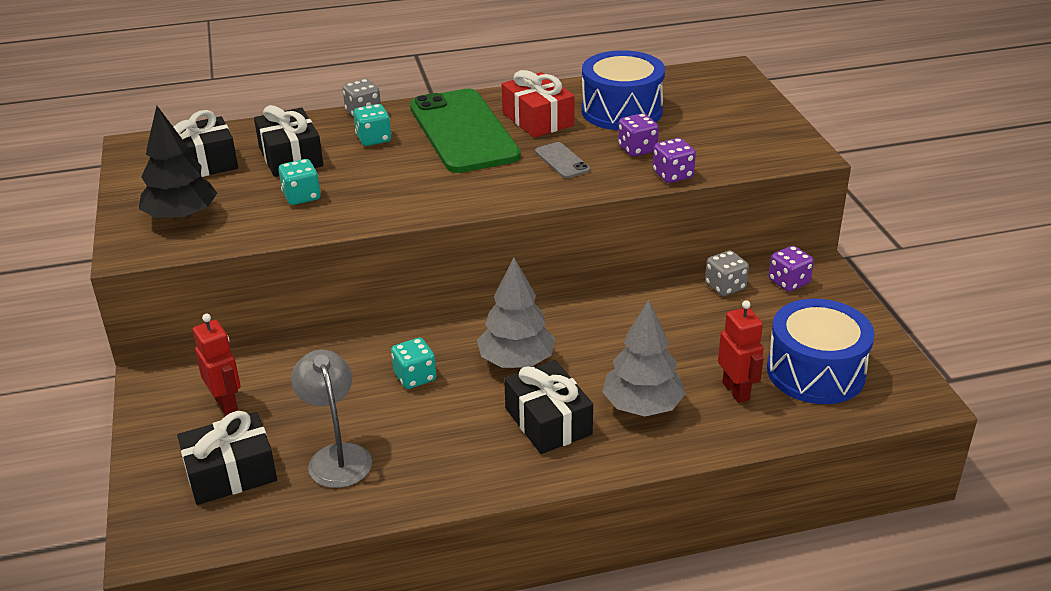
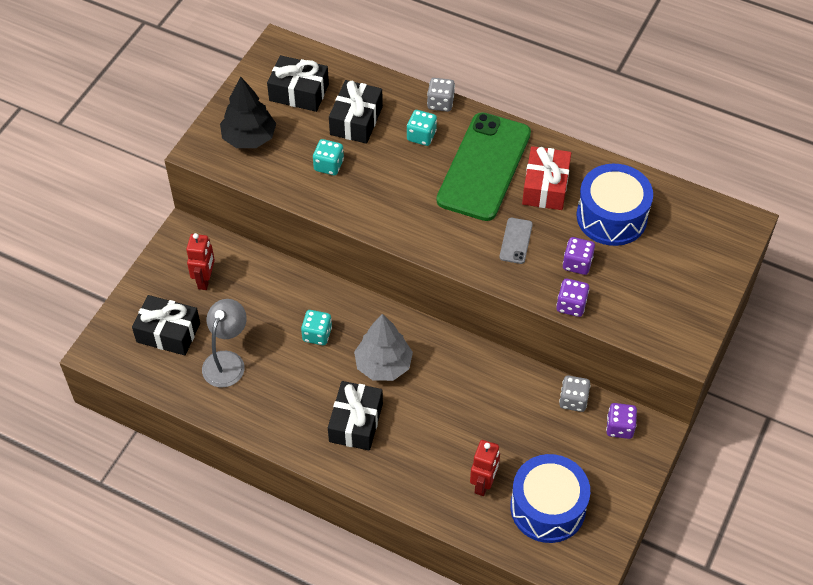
camera: 40 degrees right, 20 degrees up
grey tree [602,300,686,416] -> none

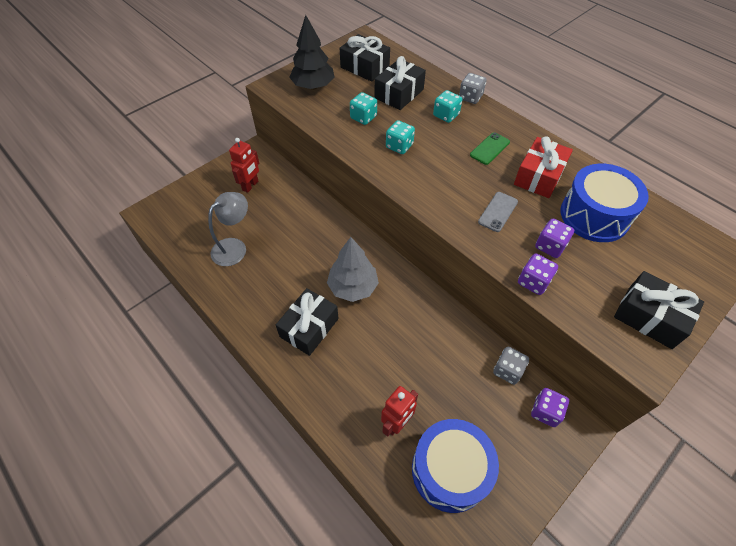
camera: 20 degrees right, 0 degrees up
black gift [132,295,200,355] -> black gift moved to [614,271,704,349]
turquoise dice [301,310,332,345] -> turquoise dice moved to [386,120,415,154]
green phone [436,112,531,221] -> green phone [470,132,510,165], size x0.40

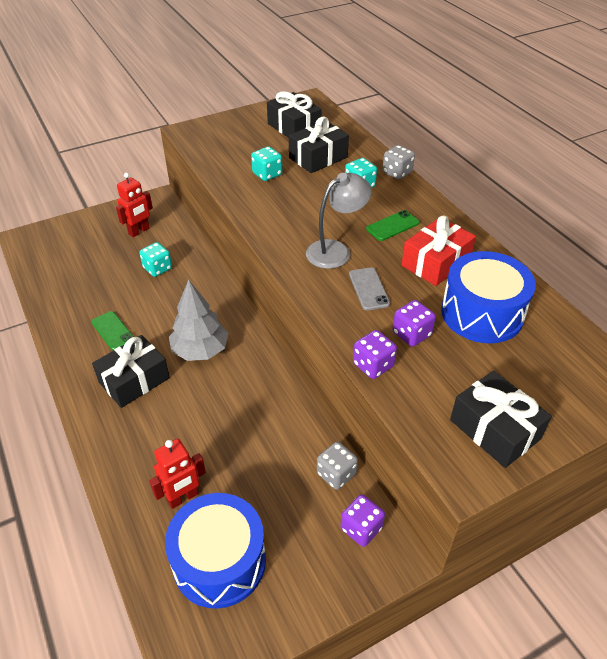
camera: 15 degrees right, 10 degrees down
grey lamp [208,192,248,266] -> grey lamp moved to [306,173,372,269]
black tree [289,15,335,90] -> none
turquoise dice [386,120,415,154] -> turquoise dice moved to [139,242,172,277]
grey phone [478,192,518,232] -> grey phone turned 60 degrees counterclockwise [349,267,390,310]
none -> green phone [91,311,134,351]

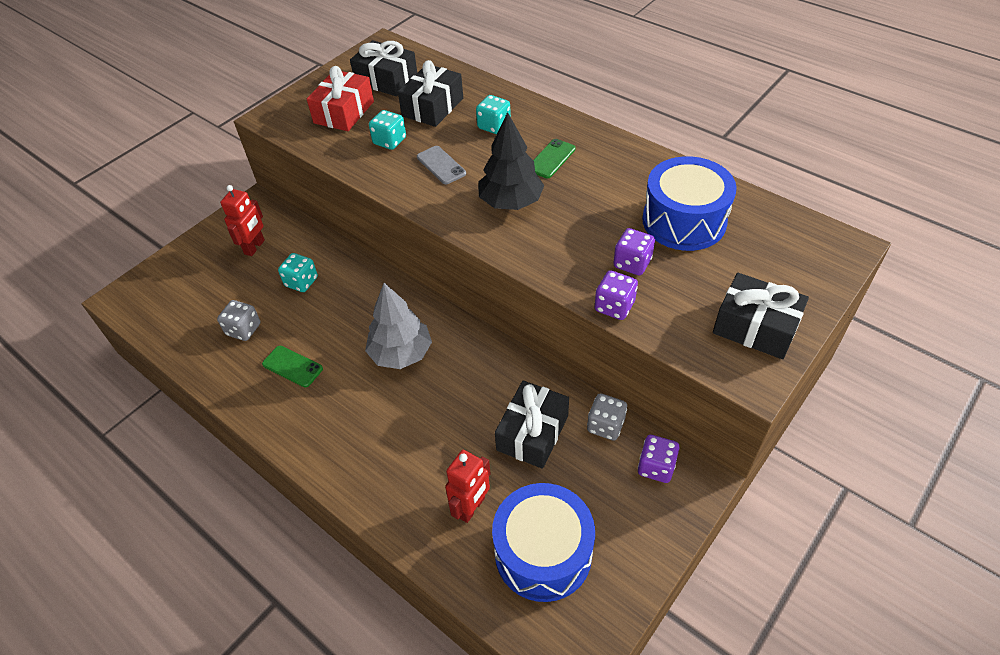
camera: 20 degrees left, 5 degrees up
black gift [92,335,170,408] -> black gift moved to [495,380,569,469]
grey lamp [306,173,372,269] -> black tree [478,112,544,210]
grey phone [349,267,390,310] -> grey phone moved to [417,146,466,184]
grey dice [382,145,415,180] -> grey dice moved to [217,300,260,341]
red gift [402,216,476,286] -> red gift moved to [307,66,374,131]

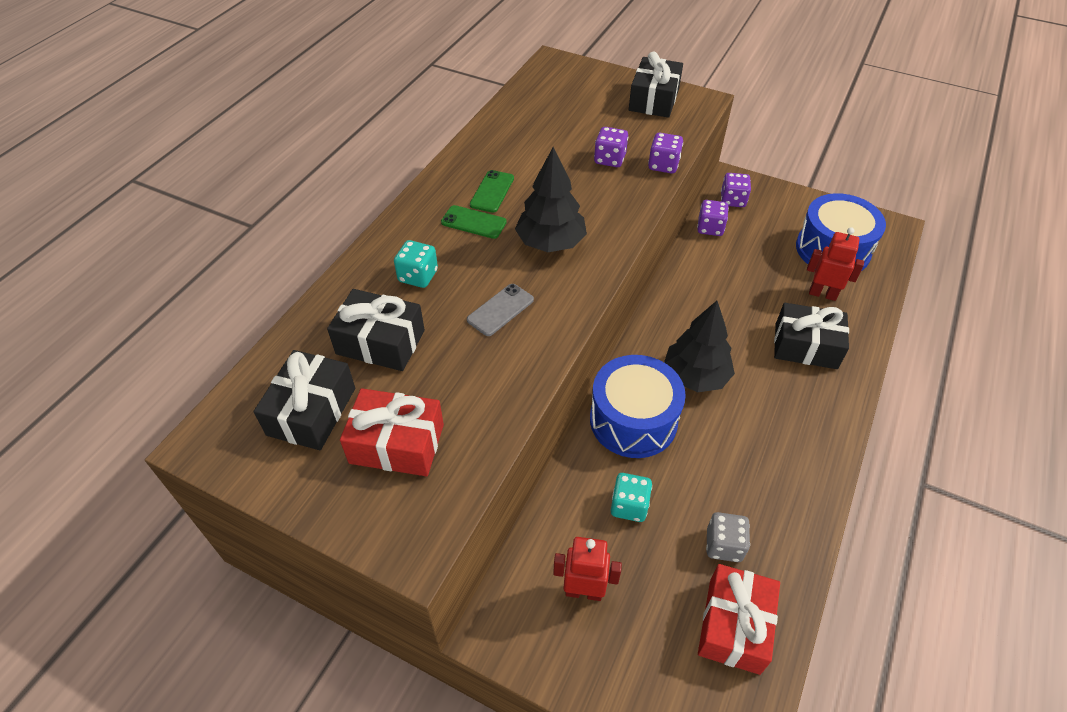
camera: 105 degrees left, 0 degrees up
green phone [262,346,323,387] -> green phone moved to [470,170,514,213]
grey tree [365,283,432,369] -> black tree [664,301,735,392]
turquoise dice [369,110,406,150] -> none
black gift [495,380,569,469] -> black gift moved to [774,303,849,369]
grey dice [587,394,627,440] -> purple dice [697,200,729,236]
blue drum [642,156,737,251] -> blue drum moved to [590,355,686,458]
none -> red gift [698,564,780,675]

